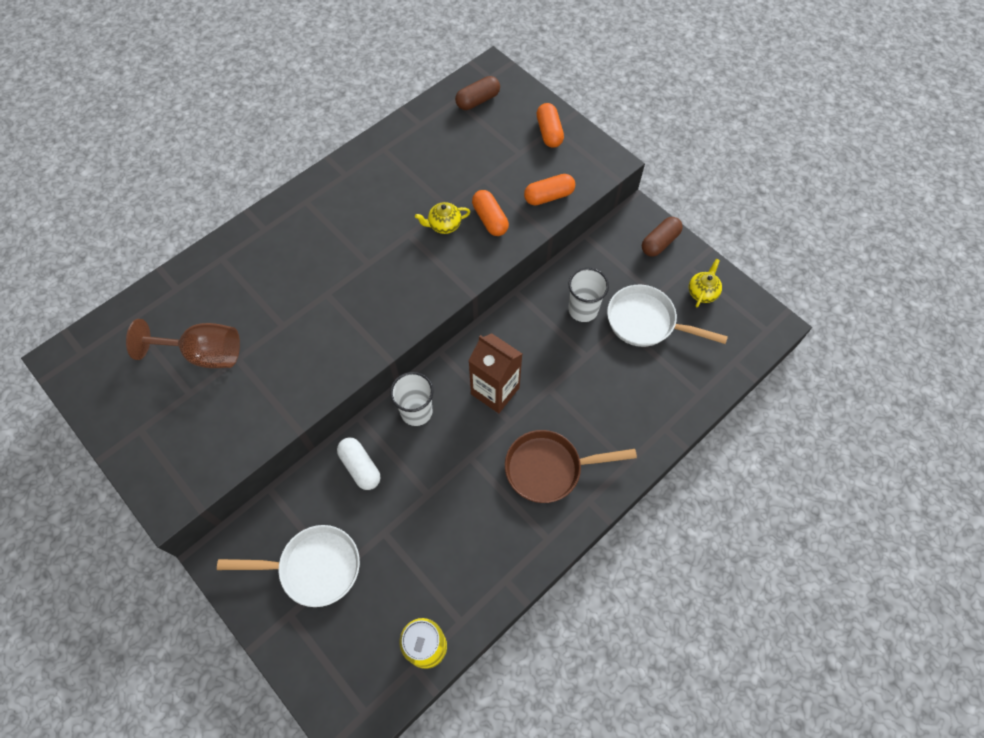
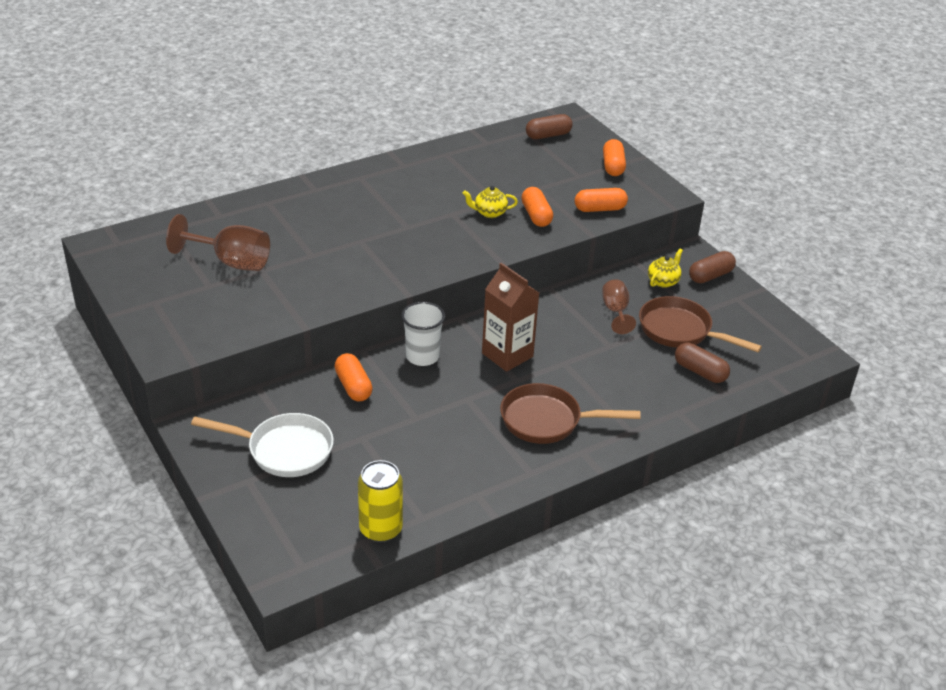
camera: 10 degrees right, 25 degrees down
white capsule [337,437,380,490] -> orange capsule [334,353,373,402]
white cup [568,268,609,322] -> brown goblet [602,280,636,334]
white pan [607,285,728,347] -> brown pan [639,296,762,352]
yellow teapot [689,259,722,308] -> yellow teapot moved to [648,249,683,288]
none -> brown capsule [675,343,730,383]

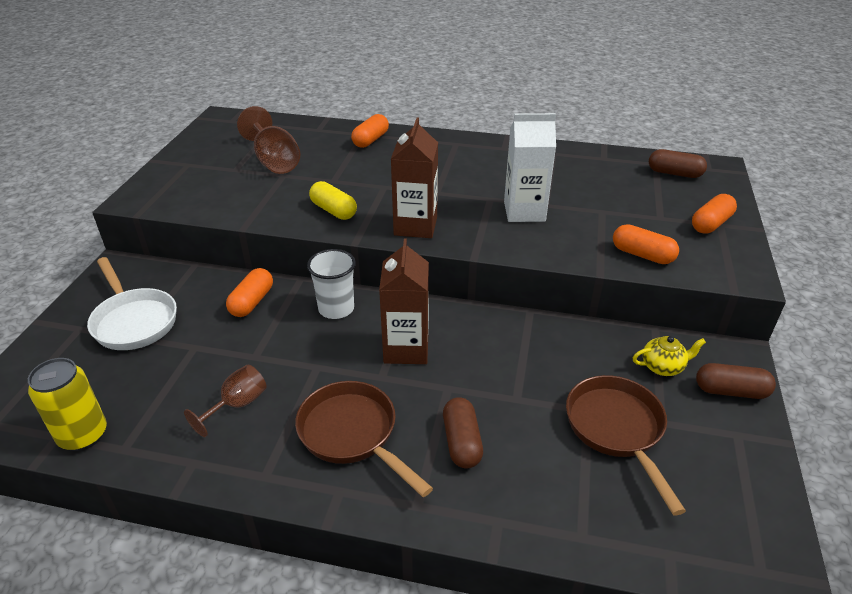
camera: 45 degrees right, 0 degrees up
yellow teapot [463,186,518,218] -> white carton [504,113,556,222]
orange capsule [521,187,553,227] -> orange capsule moved to [351,114,389,148]
brown goblet [602,280,636,334] -> brown goblet moved to [184,365,267,437]
brown capsule [675,343,730,383] -> brown capsule moved to [443,397,483,468]
none -> yellow capsule [309,181,357,220]
none -> brown carton [391,118,438,238]

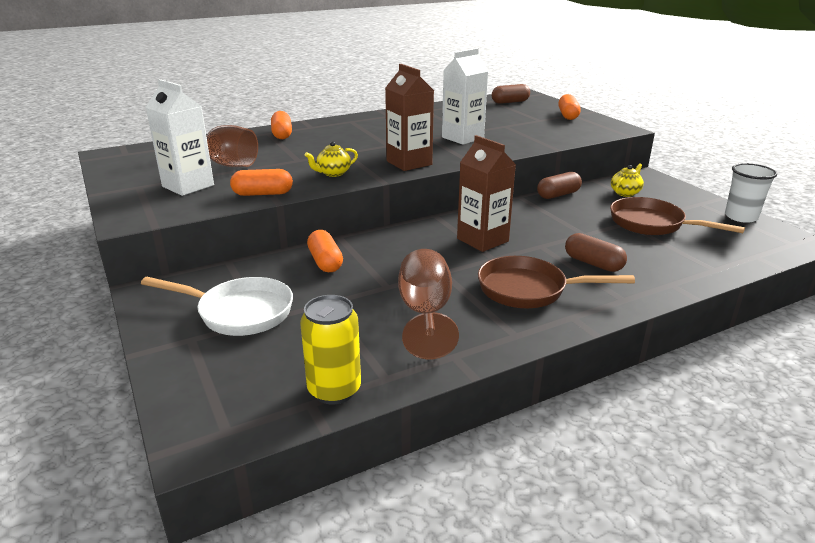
camera: 40 degrees left, 10 degrees down
brown goblet [184,365,267,437] -> brown goblet [398,249,459,359], size x1.61
white cup [307,249,356,319] -> white cup moved to [725,163,777,223]
yellow capsule [309,181,357,220] -> yellow teapot [305,141,358,177]
orange capsule [613,224,679,264] -> orange capsule moved to [230,169,293,196]
brown capsule [696,363,776,399] -> brown capsule moved to [537,172,582,199]
none -> white carton [146,79,214,196]

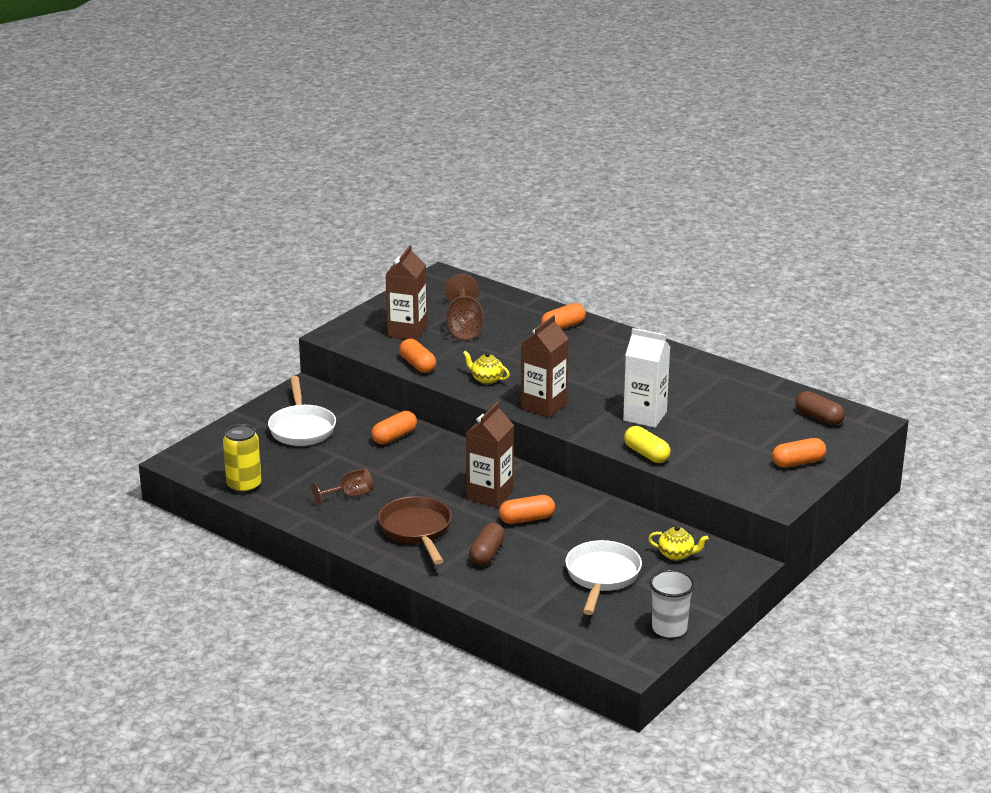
camera: 65 degrees right, 0 degrees up
white carton [146,79,214,196] -> brown carton [386,245,427,341]
brown goblet [398,249,459,359] -> brown goblet [311,468,373,506], size x0.62
brown capsule [537,172,582,199] -> none
brown pan [610,197,745,235] -> white pan [565,540,642,615]
none -> orange capsule [499,495,555,524]
none -> yellow capsule [624,426,671,463]

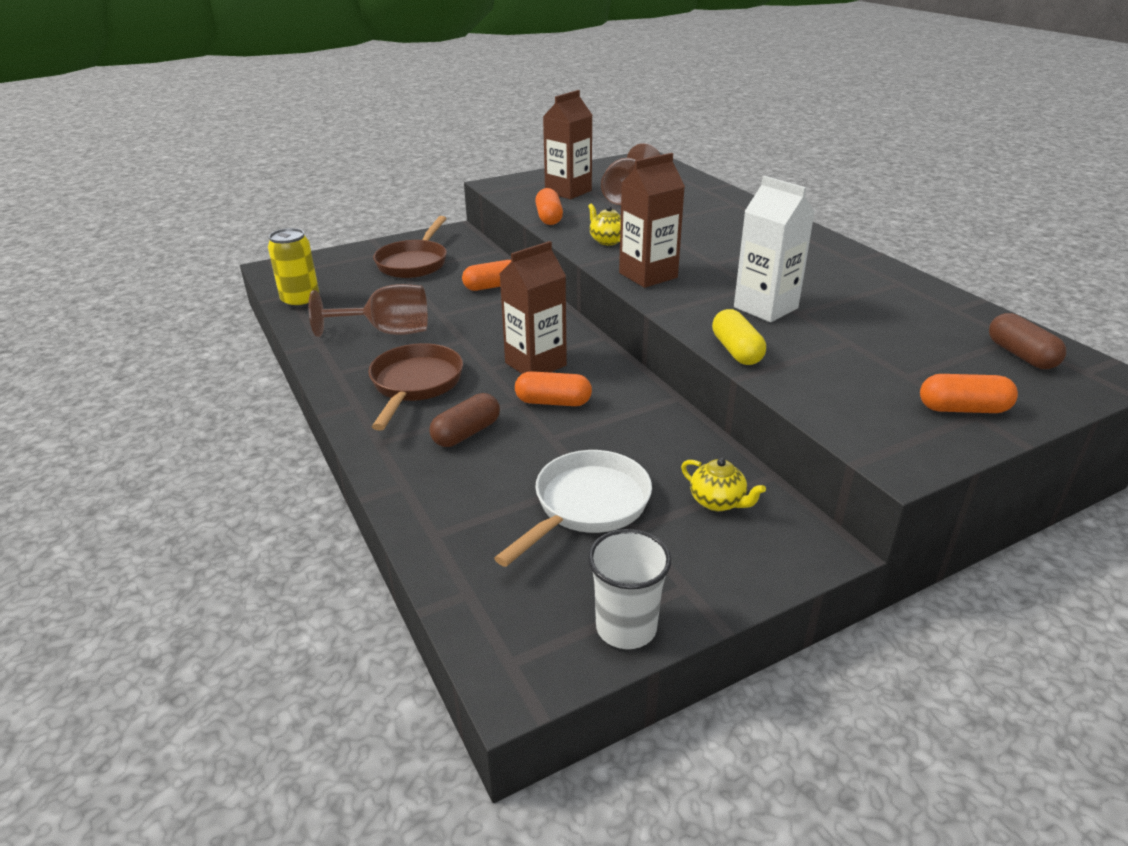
camera: 25 degrees right, 5 degrees up
white pan [268,376,336,446] -> brown pan [373,216,447,278]
brown goblet [311,468,373,506] -> brown goblet [308,284,428,337], size x1.61
orange capsule [541,303,586,329] -> none

